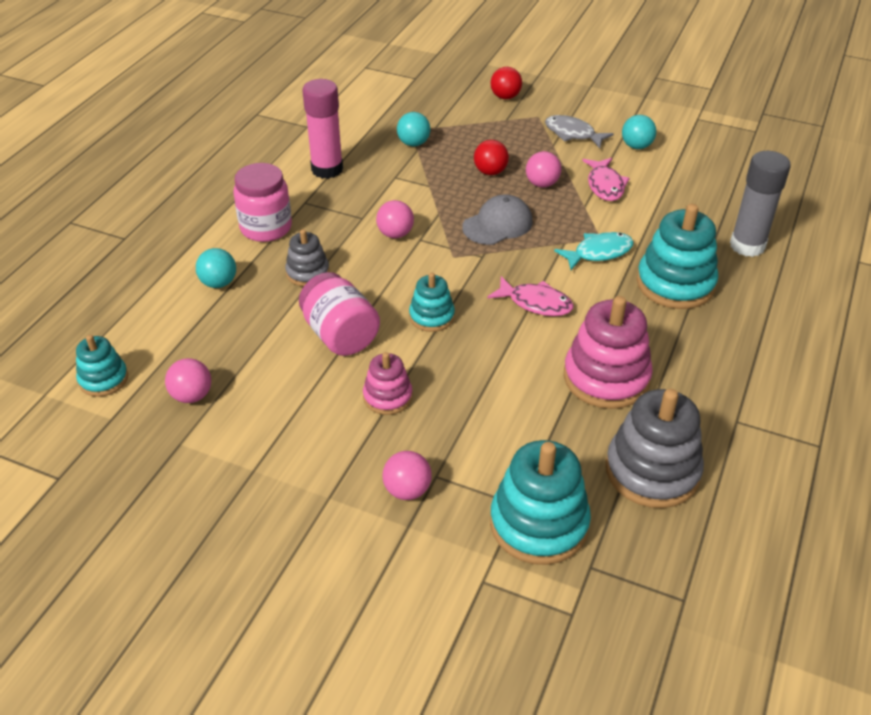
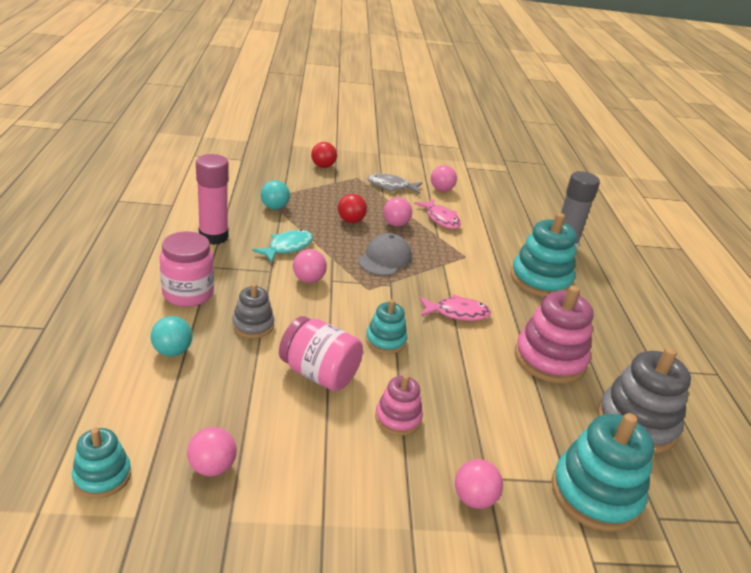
camera: 30 degrees left, 10 degrees down
turquoise fish [554,232,634,270] -> turquoise fish moved to [252,230,313,263]
turquoise ball [622,115,656,149] -> pink ball [431,165,457,192]

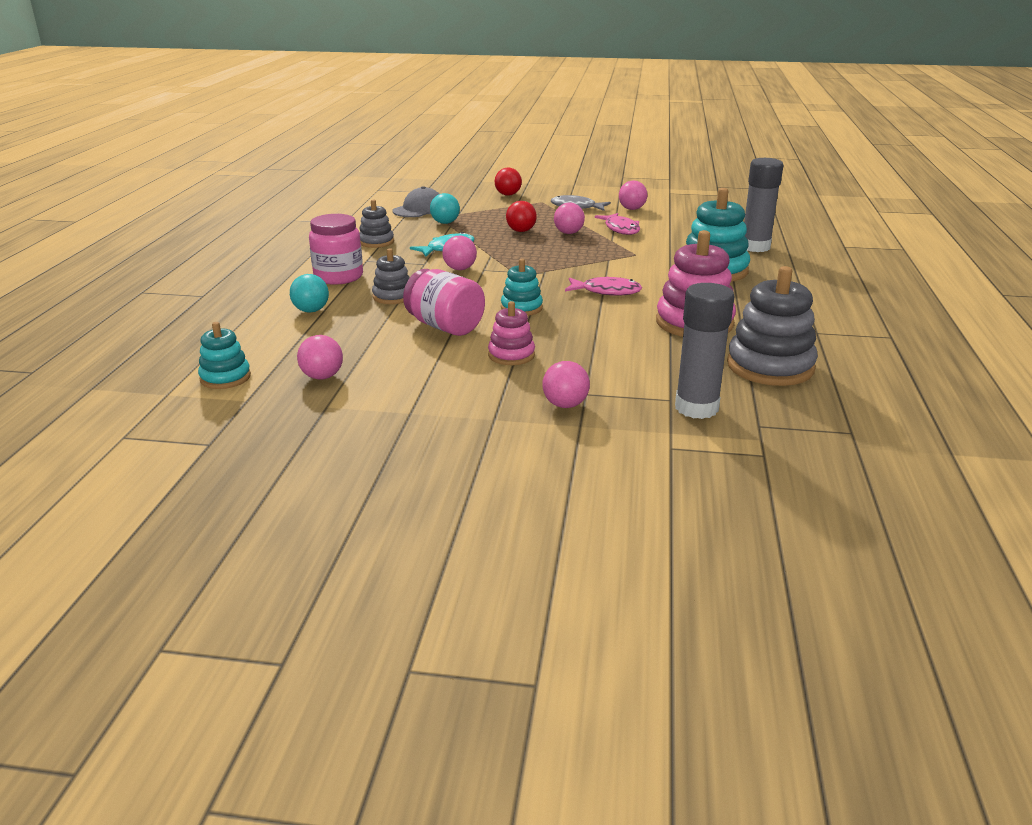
camera: 15 degrees right, 5 degrees down
pink glue stick [196,154,229,245] -> grey stacking toy [359,199,394,248]
grey cap [358,233,412,276] -> grey cap moved to [392,186,439,217]
turquoise stacking toy [551,413,654,532] -> grey glue stick [675,283,734,419]

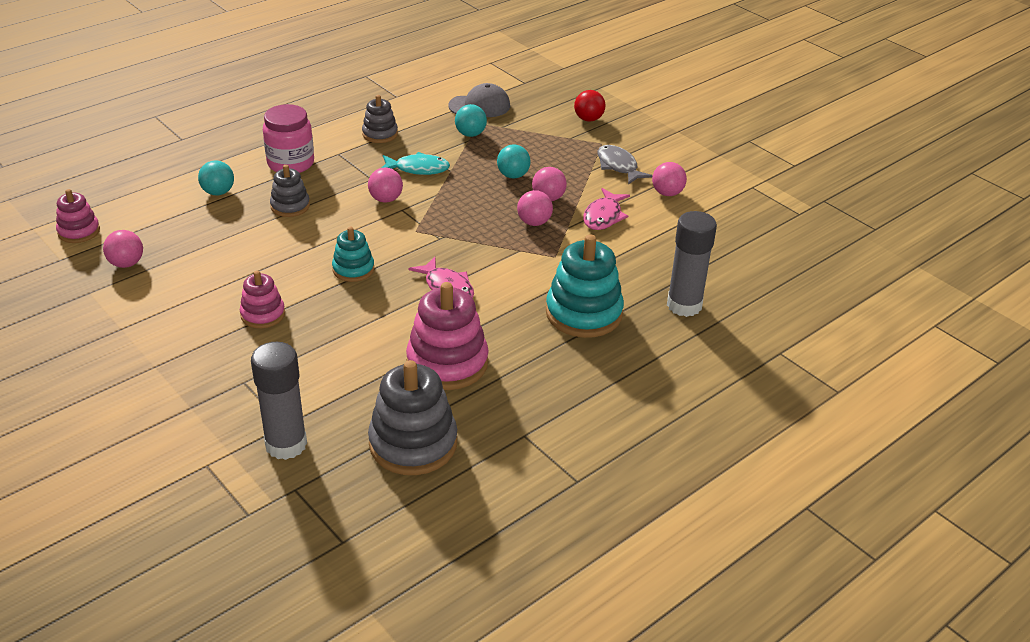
camera: 40 degrees right, 10 degrees up
turquoise stacking toy [198,322,251,389] -> pink stacking toy [56,189,100,243]
pink jar [403,269,485,336] -> none
red ball [506,201,537,232] -> turquoise ball [497,145,531,178]
pink ball [542,361,590,408] -> pink ball moved to [517,190,553,226]

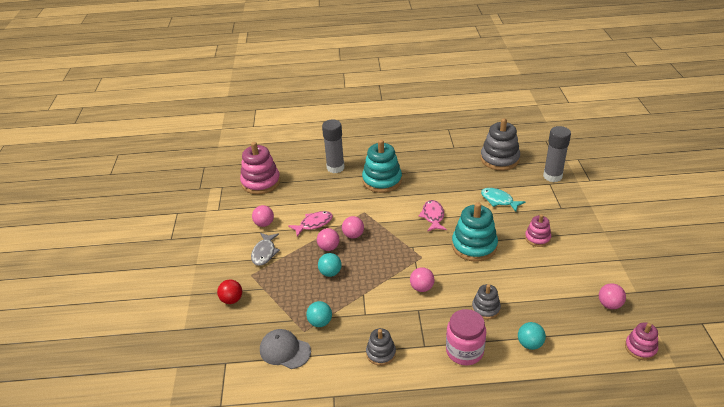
camera: 140 degrees left, 0 degrees up
turquoise stacking toy [332,227,374,282] -> turquoise stacking toy [452,202,498,262], size x1.78
turquoise fish [382,152,450,175] -> turquoise fish moved to [481,188,525,212]
pink stacking toy [406,282,489,390] -> pink stacking toy moved to [240,142,280,194]

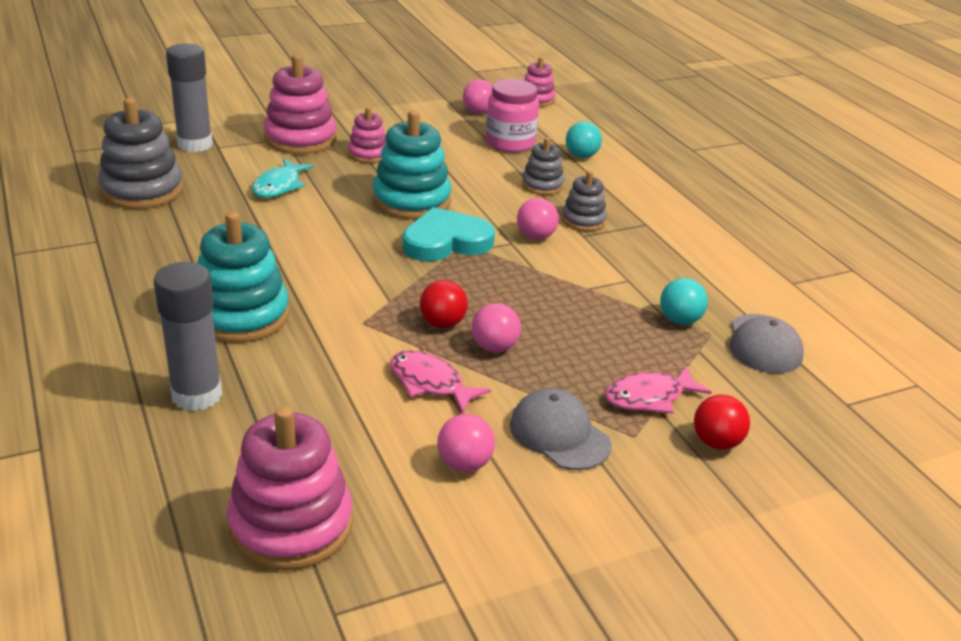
camera: 115 degrees left, 5 degrees down
grey fish [251,233,280,266] -> grey cap [510,388,612,470]
turquoise ball [318,253,342,277] -> none
pink ball [342,216,364,238] -> red ball [420,280,468,328]
grey stacking toy [366,328,396,366] -> grey stacking toy moved to [562,171,607,231]
pink fish [419,200,447,231] -> pink fish moved to [605,366,712,413]
pink jar [446,309,486,365] -> pink jar moved to [486,79,539,153]
none -> pink stacking toy [264,54,336,154]
none -> turquoise heart [403,207,495,261]

